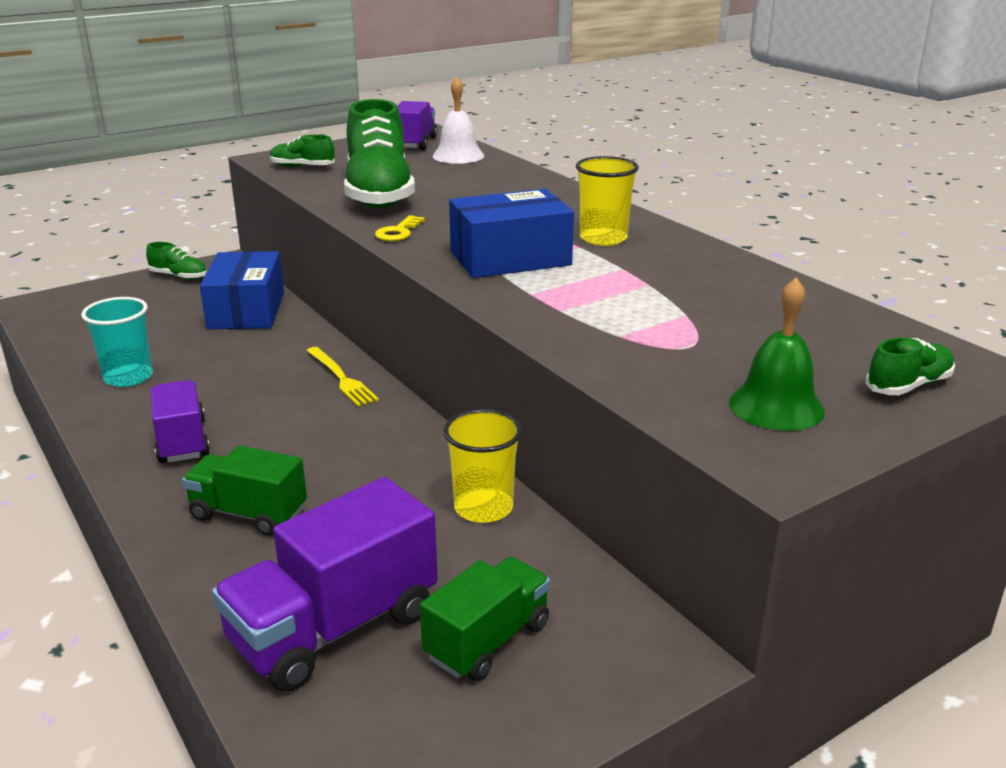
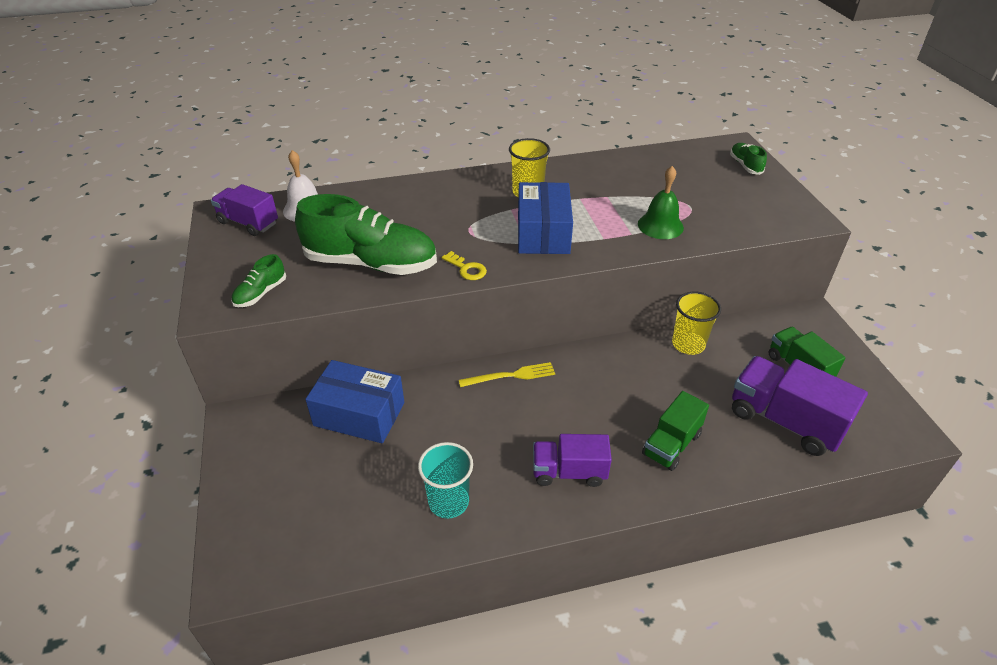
camera: 70 degrees left, 15 degrees up
green shoe [146,242,207,280] -> none
purple truck [212,477,438,691] -> purple truck turned 150 degrees clockwise [732,356,868,456]
green bell [729,278,825,431] -> green bell moved to [638,166,684,239]

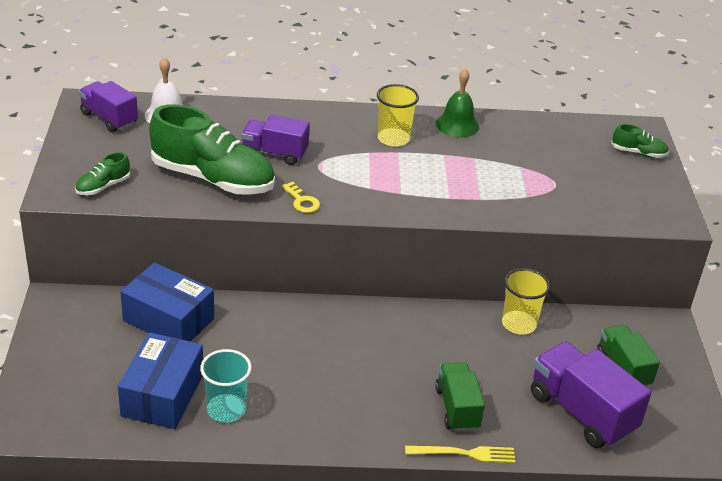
camera: 10 degrees right, 5 degrees down
yellow fork [459,362,555,387] -> yellow fork moved to [405,446,515,463]
blue box [518,182,573,254] -> blue box moved to [118,332,203,429]
purple truck [533,434,612,487] -> purple truck moved to [241,115,310,165]
green bell [638,166,684,239] -> green bell moved to [436,68,479,137]
green truck [642,391,709,471] -> green truck turned 120 degrees clockwise [435,362,485,432]
green shoe [730,143,767,175] -> green shoe turned 105 degrees clockwise [611,124,669,158]

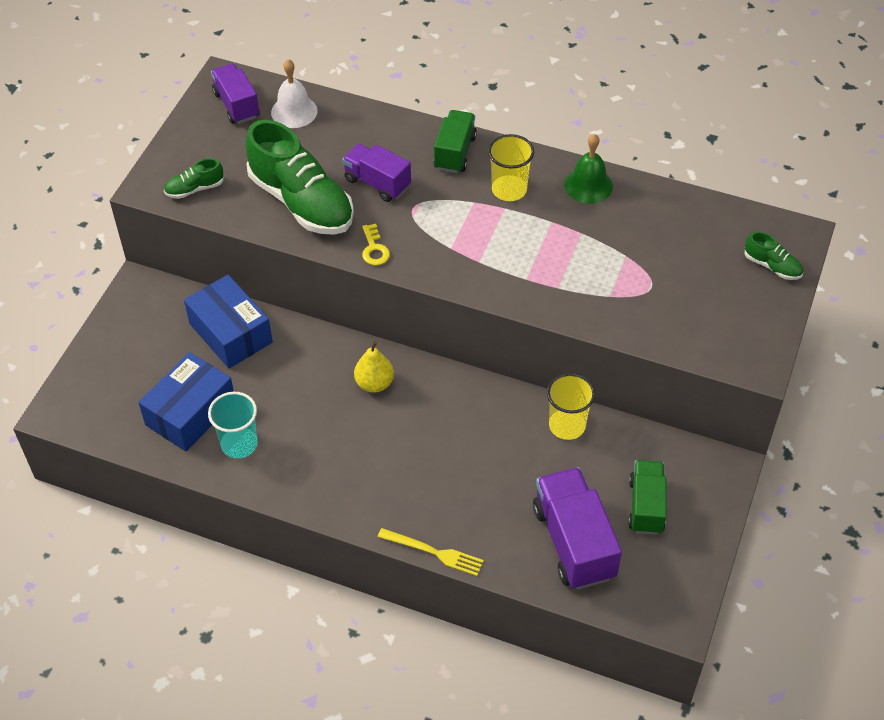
camera: 25 degrees right, 15 degrees up
green truck [435,362,485,432] -> green truck moved to [434,110,477,173]
none -> yellow pear [354,341,394,393]

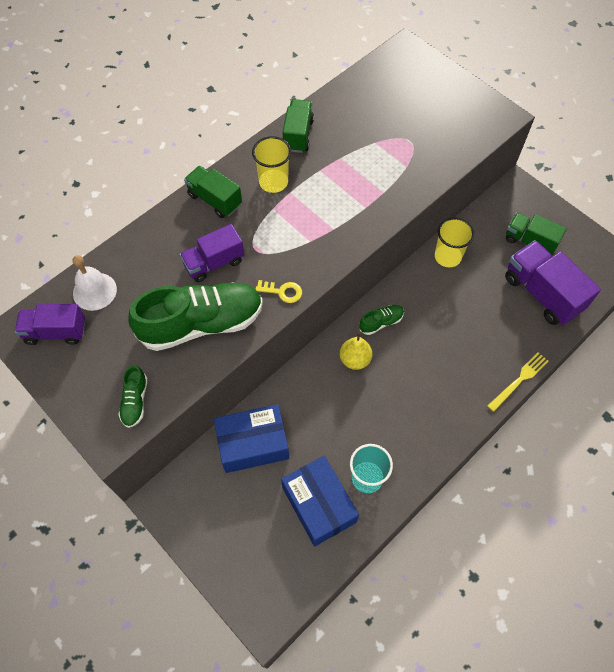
camera: 65 degrees left, 10 degrees up
purple truck [533,467,622,589] -> purple truck turned 45 degrees clockwise [505,240,601,325]
green bell [564,134,613,204] -> green truck [283,99,314,153]
green shoe [745,232,803,280] -> green shoe moved to [359,305,404,335]

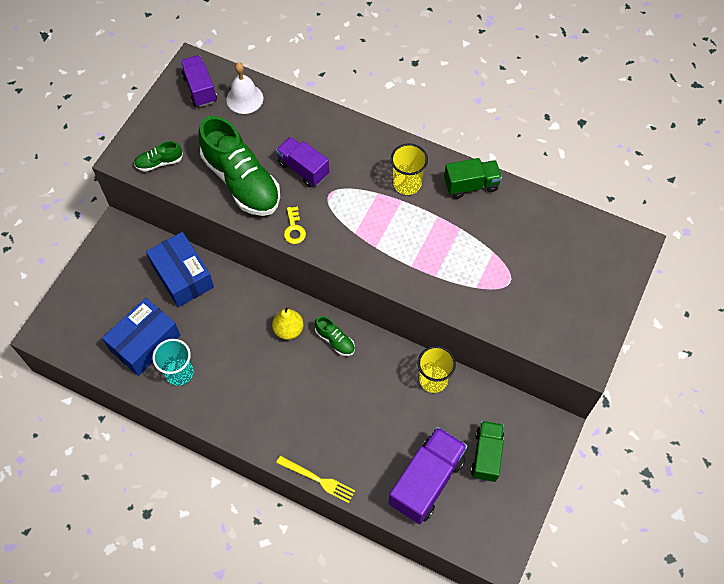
camera: 70 degrees right, 0 degrees up
green truck [184,166,242,218] -> none

